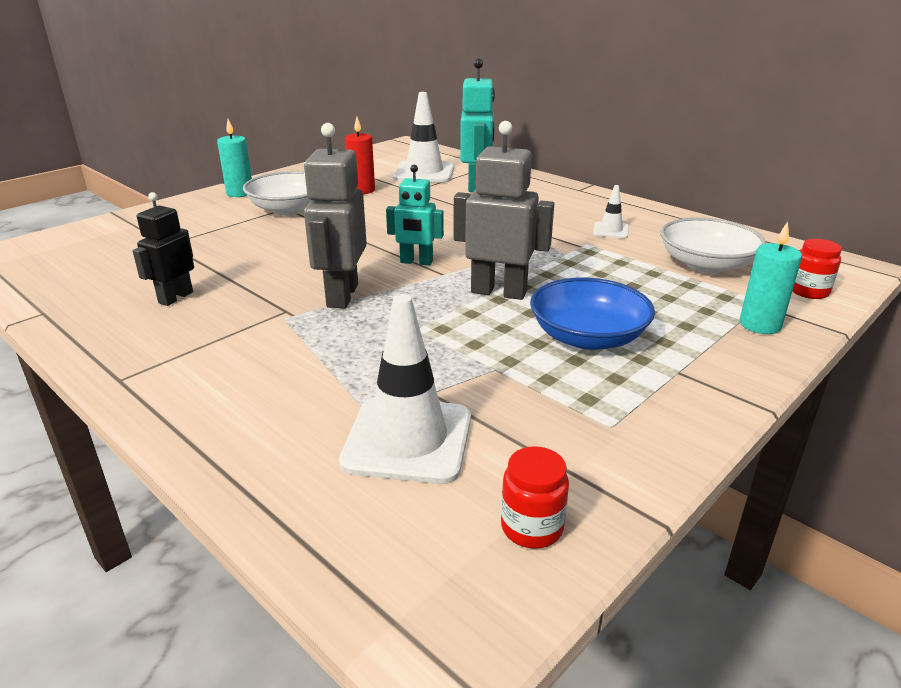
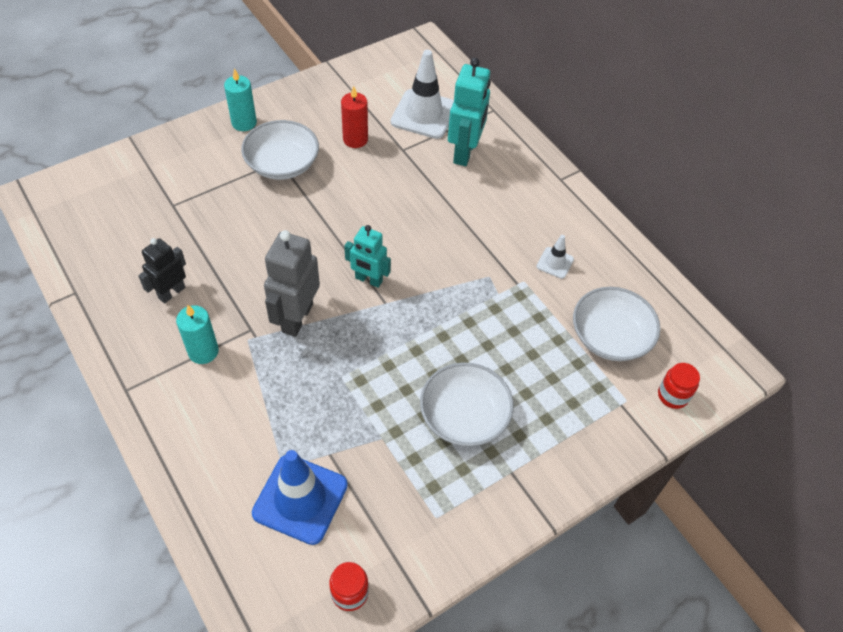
camera: 10 degrees right, 25 degrees up
white traffic cone [339,294,471,484] -> blue traffic cone [252,450,348,545]
grey robot [454,121,554,300] -> none
blue bowl [530,278,655,350] -> white bowl [420,362,514,446]
turquoise candle [740,222,802,334] -> turquoise candle moved to [176,305,219,364]

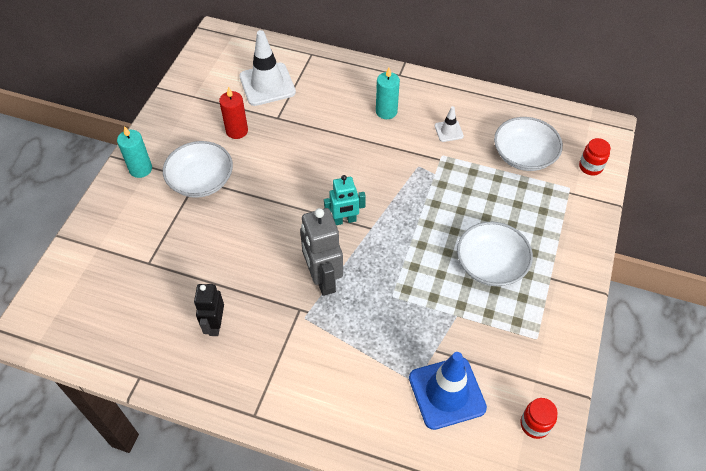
camera: 35 degrees left, 0 degrees up
turquoise candle [176,305,219,364] -> turquoise candle moved to [376,68,400,119]
turquoise robot [448,58,491,166] -> none

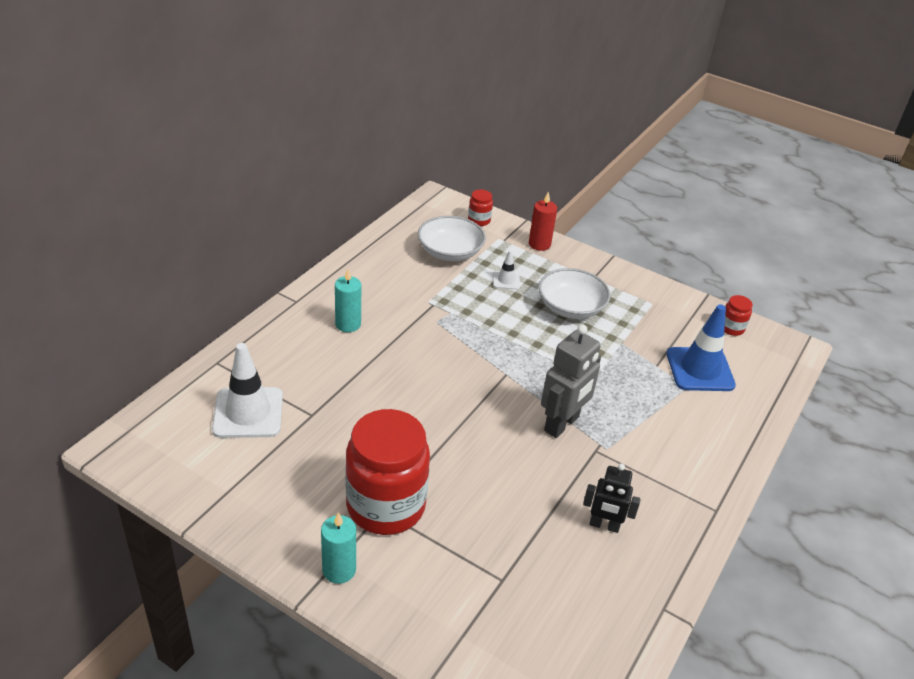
camera: 80 degrees left, 15 degrees down
white bowl [163,141,233,198] -> red jar [346,409,430,535]
red candle [219,87,248,139] -> red candle moved to [529,192,557,251]
grey robot [300,208,343,296] -> grey robot turned 45 degrees counterclockwise [541,324,601,438]
turquoise robot [324,175,366,225] -> none
white traffic cone [435,106,464,142] -> white traffic cone moved to [493,250,520,290]

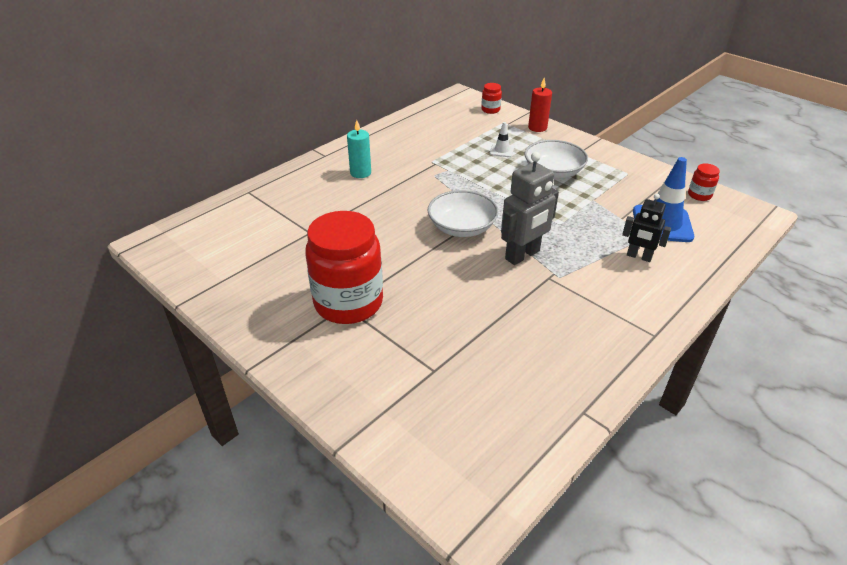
camera: 15 degrees right, 0 degrees up
white traffic cone [212,343,283,438] -> none
turquoise candle [321,512,356,584] -> none
white bowl [418,216,486,261] -> white bowl moved to [428,190,499,237]
black robot [583,463,641,533] -> black robot moved to [622,194,671,262]

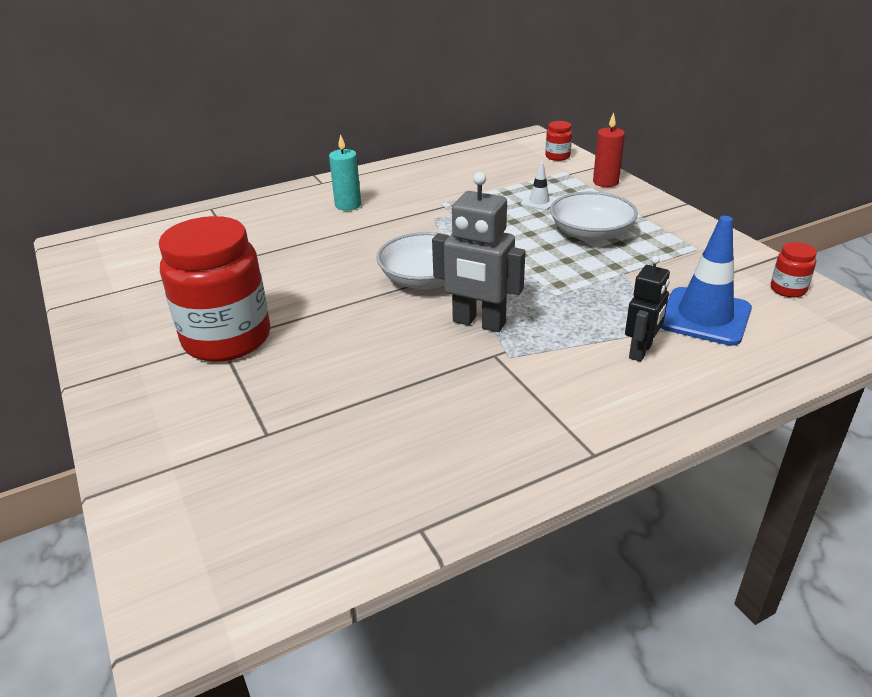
camera: 20 degrees right, 5 degrees down
grey robot [501,152,559,265] -> grey robot turned 45 degrees clockwise [432,172,525,332]
black robot [622,194,671,262] -> black robot turned 105 degrees counterclockwise [625,256,670,362]

